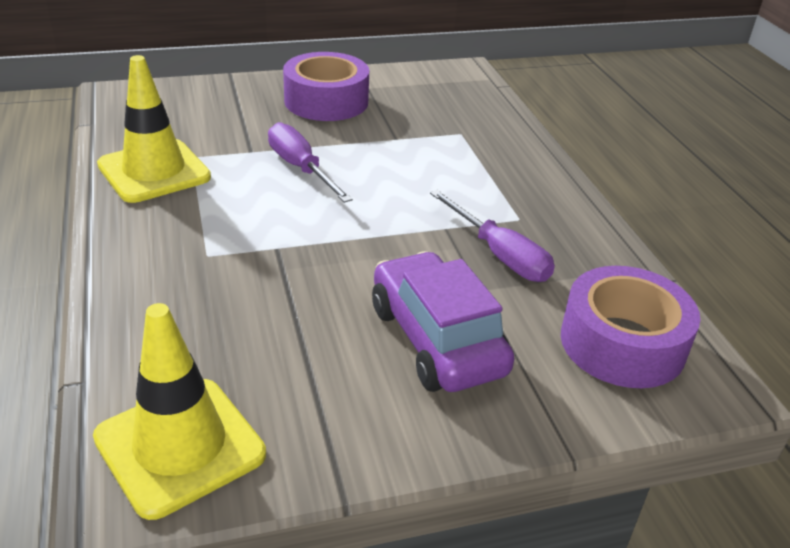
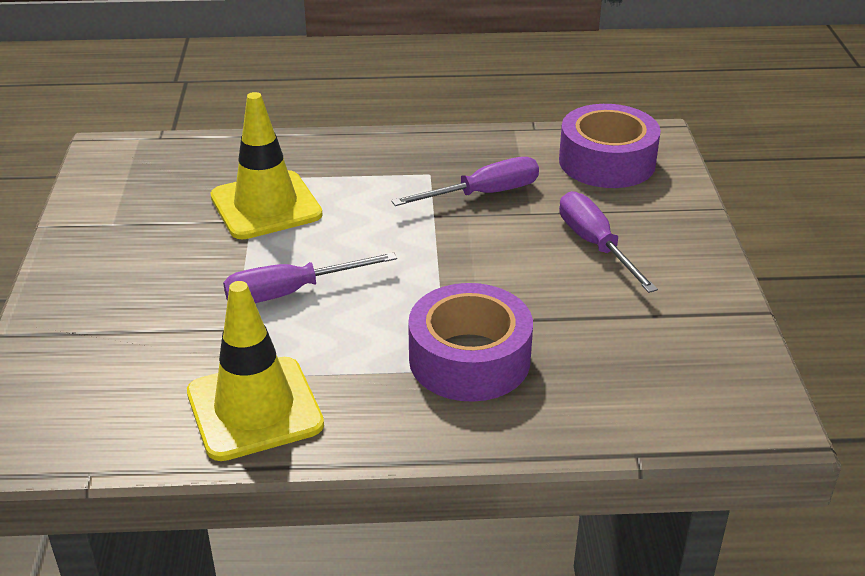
camera: 75 degrees left, 0 degrees up
yellow traffic cone [93,303,266,520] -> yellow traffic cone moved to [210,92,322,239]
purple tape [283,52,369,121] -> purple tape moved to [408,283,533,402]
purple car [372,251,514,392] -> purple screwdriver [559,191,658,293]

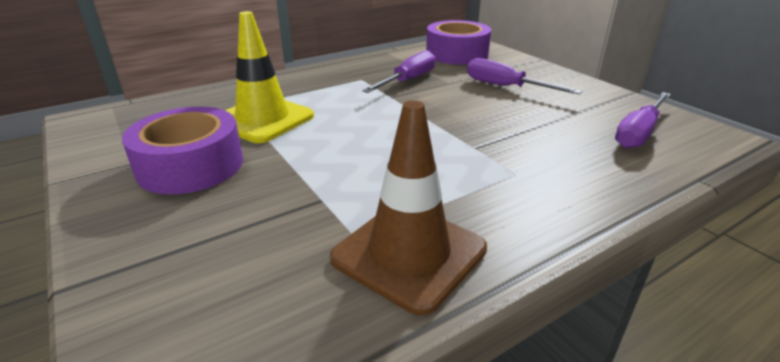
camera: 30 degrees left, 5 degrees down
yellow traffic cone [187,281,324,461] -> brown traffic cone [330,100,487,315]
purple screwdriver [223,252,397,303] -> purple screwdriver moved to [615,92,671,148]
purple tape [408,283,533,402] -> purple tape moved to [122,107,243,194]

